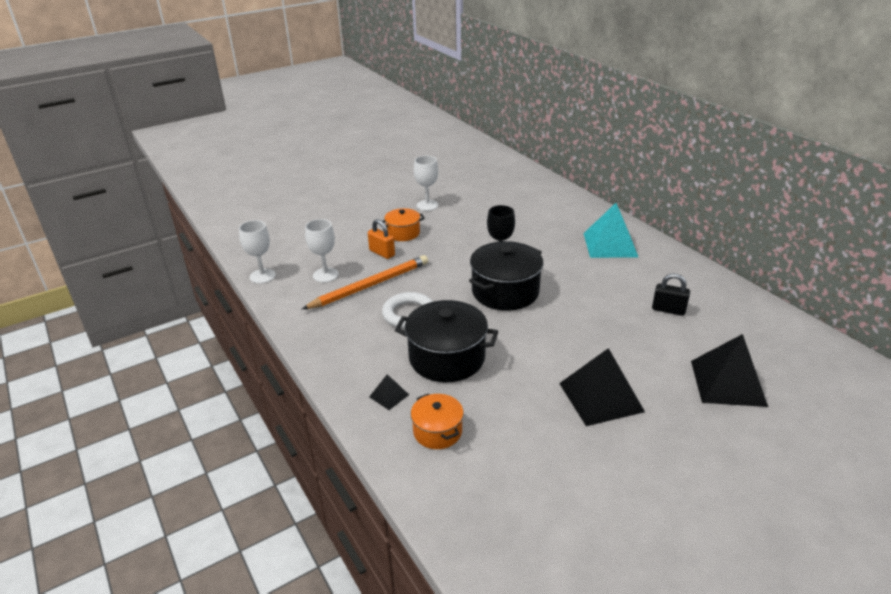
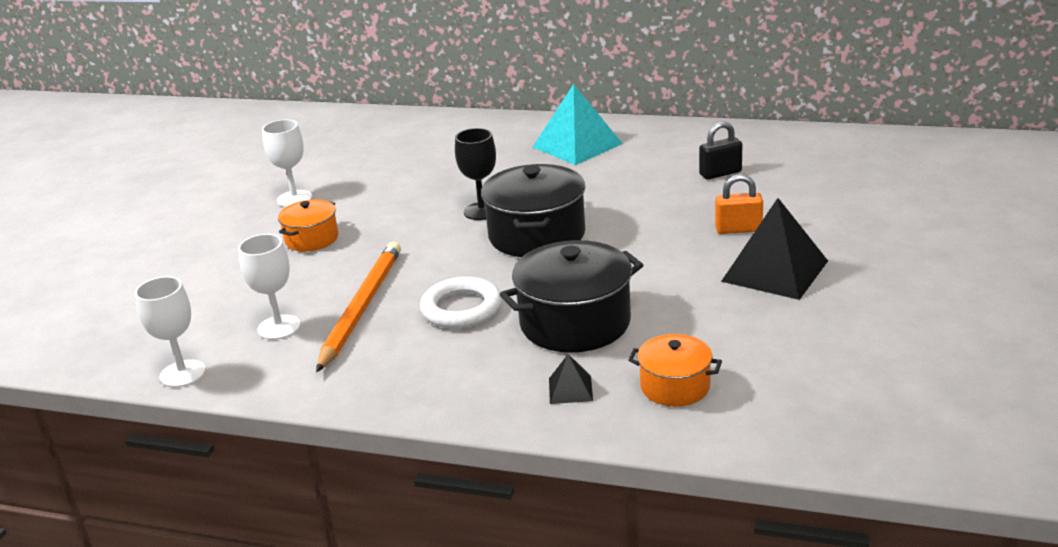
camera: 40 degrees left, 5 degrees down
orange padlock [368,219,395,259] -> orange padlock moved to [715,174,763,234]
black pyramid [691,334,768,407] -> none

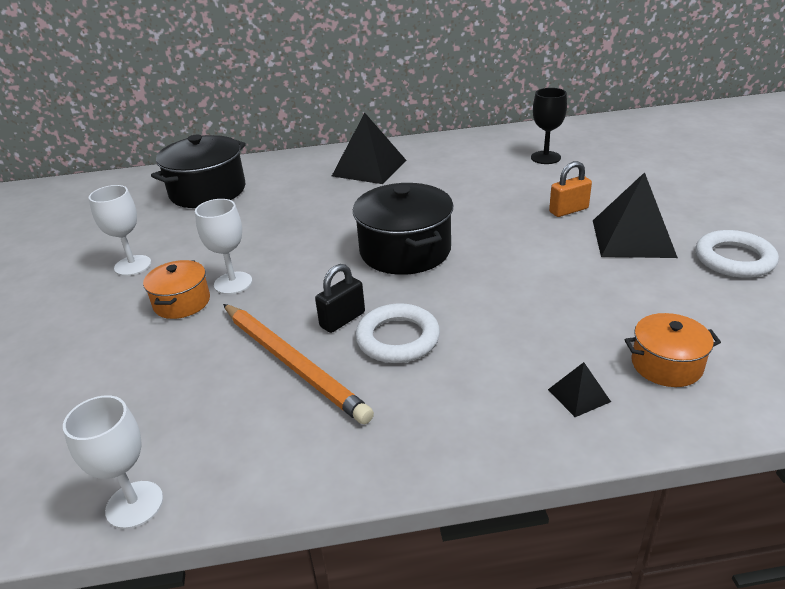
camera: 25 degrees left, 5 degrees up
white goblet [238,234,300,340] -> white goblet moved to [195,199,252,294]
orange pencil [316,242,401,372] -> orange pencil turned 150 degrees clockwise [223,304,374,424]
black goblet [455,128,496,220] -> black goblet moved to [531,88,567,164]
black pot [500,240,643,353] -> black pot moved to [151,135,246,208]
turquoise pyramid [533,84,623,165] -> black pyramid [332,113,406,184]
black padlock [699,122,742,180] -> black padlock moved to [315,264,365,333]
none -> white ring [695,230,779,278]

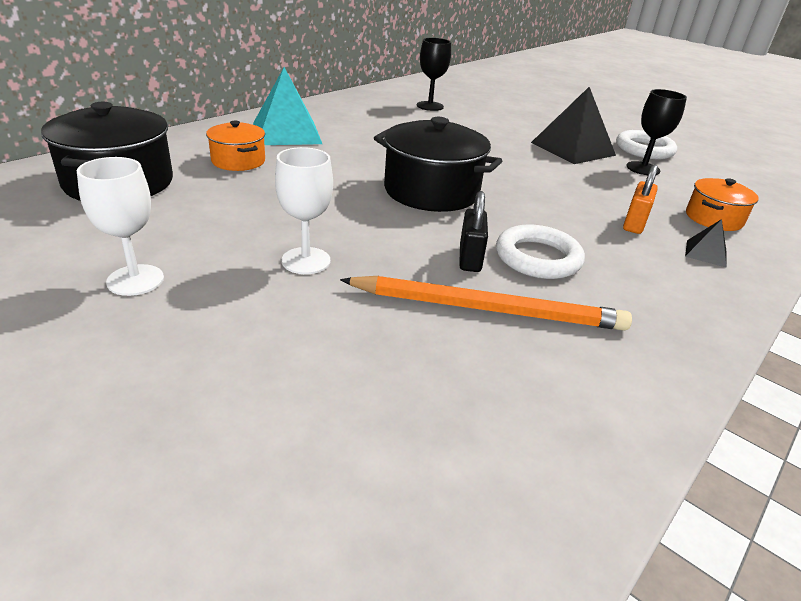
camera: 45 degrees left, 0 degrees up
white goblet [63,395,163,529] -> none
orange pot [143,260,210,319] -> orange pot moved to [206,121,265,171]
black pyramid [332,113,406,184] -> turquoise pyramid [253,67,322,145]
orange padlock [549,161,592,217] -> orange padlock moved to [623,164,658,234]
none -> black goblet [626,89,687,175]

